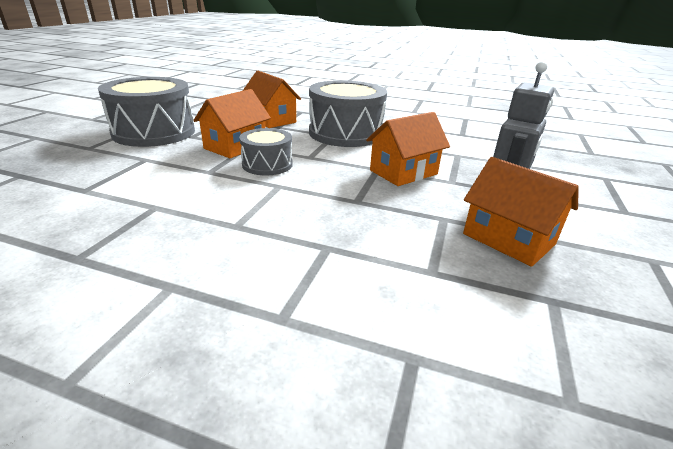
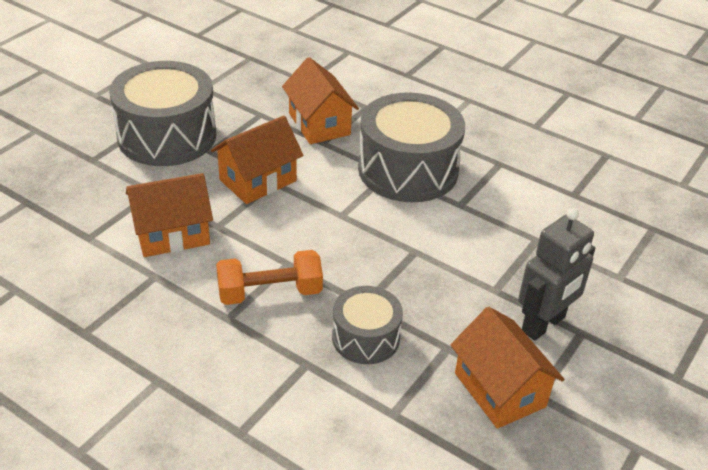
camera: 15 degrees right, 10 degrees up
grey drum [239,128,293,175] -> grey drum moved to [332,286,403,364]
orange house [366,112,450,186] -> orange house moved to [126,173,213,257]
none -> orange dumbbell [216,250,323,305]

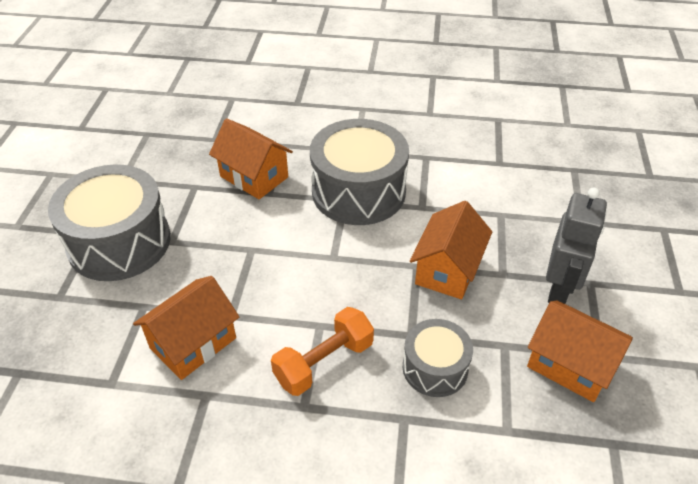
camera: 25 degrees left, 5 degrees up
orange house [211,116,303,204] -> orange house moved to [410,201,492,299]

